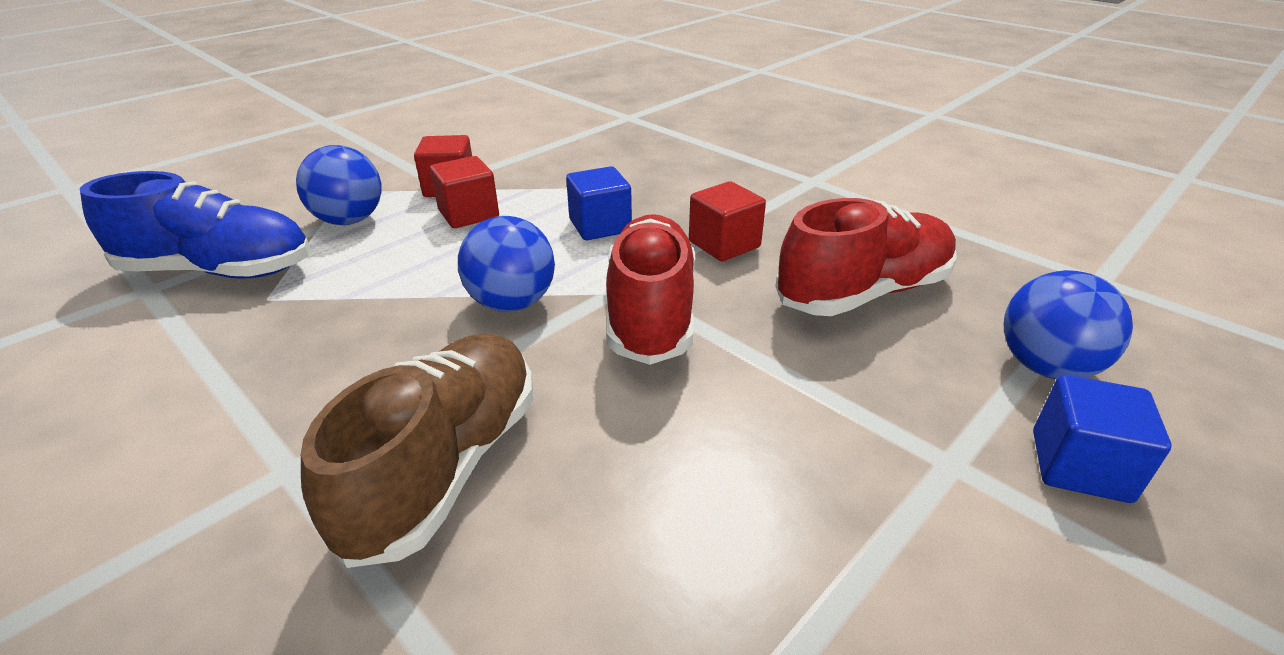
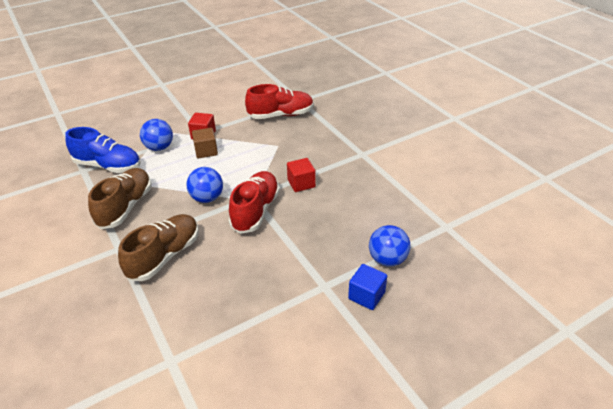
camera: 15 degrees right, 5 degrees up
red cube [430,156,499,228] -> brown cube [192,128,218,158]
blue cube [566,166,632,240] -> none
red shoe [775,198,957,316] -> red shoe moved to [245,84,314,119]
none -> brown shoe [88,168,152,229]

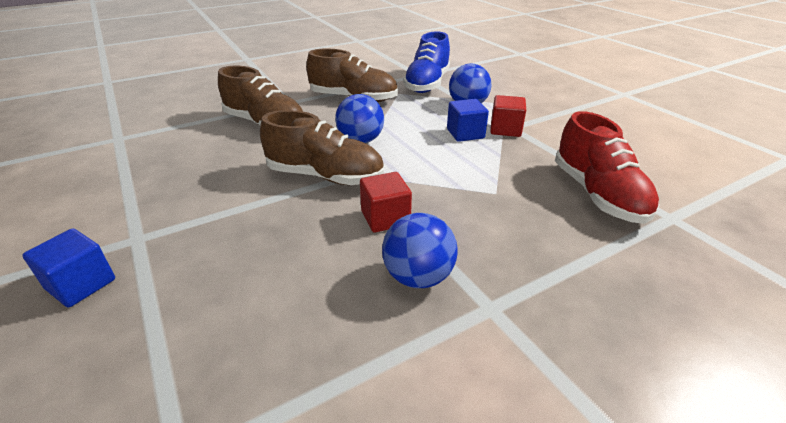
camera: 90 degrees right, 5 degrees down
brown cube [192,128,218,158] -> blue cube [447,99,489,142]
red shoe [229,171,280,234] -> brown shoe [260,110,384,185]
blue ball [369,225,410,267] -> blue ball moved to [382,213,458,288]

